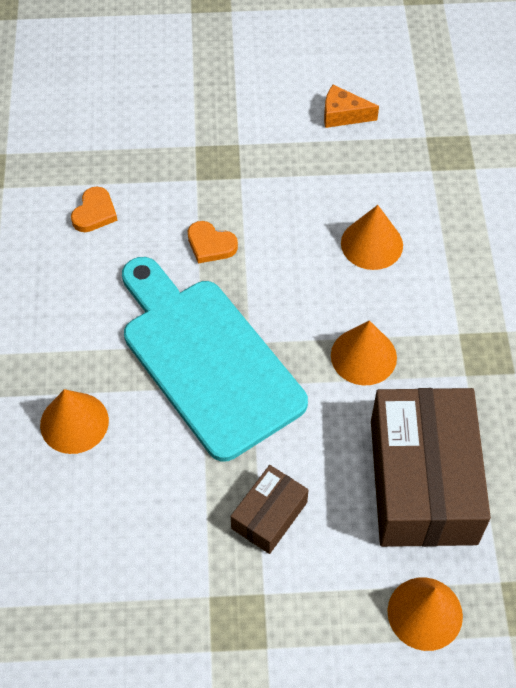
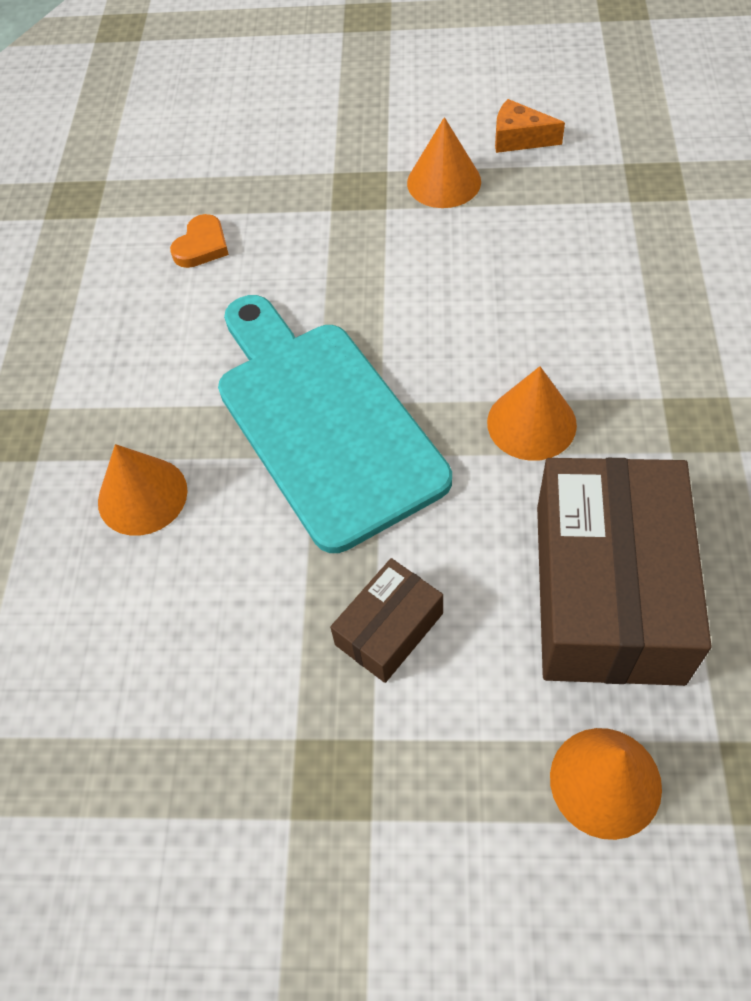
camera: 10 degrees right, 0 degrees up
orange heart [188,221,238,264] -> none
orange cone [341,205,403,270] -> orange cone moved to [407,117,481,208]

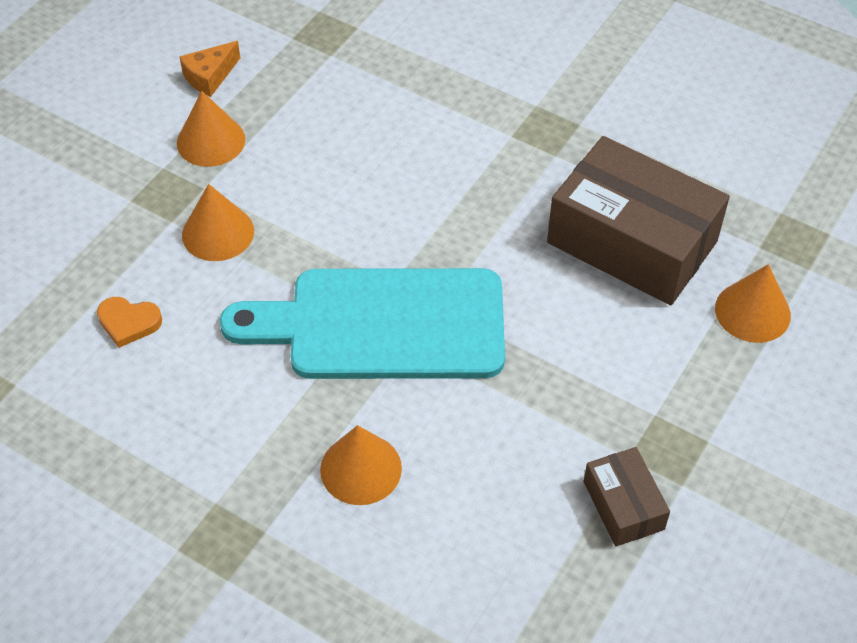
camera: 65 degrees left, 5 degrees down
orange heart [170,214,229,268] -> orange heart turned 135 degrees clockwise [97,297,162,348]
brown box [330,558,443,683] -> brown box moved to [583,447,670,547]
orange cone [487,366,577,461] -> orange cone moved to [182,184,254,261]

